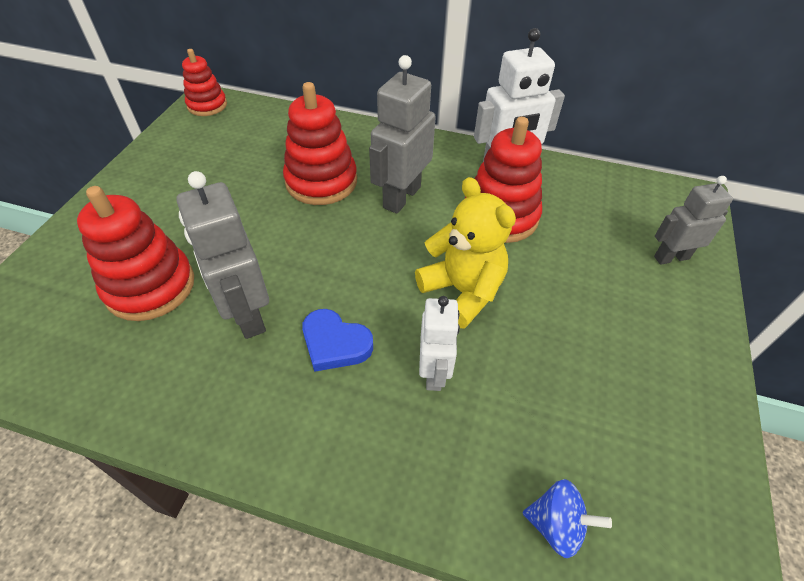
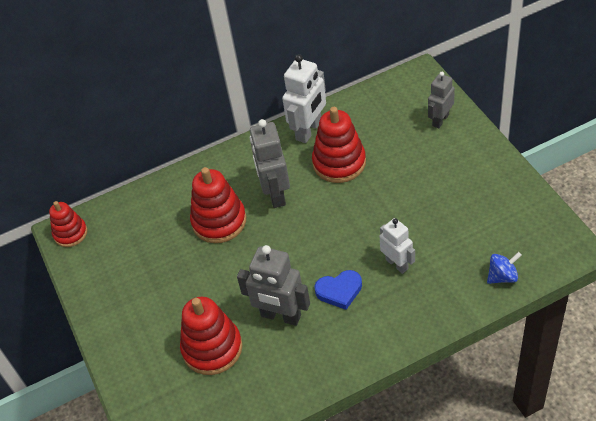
camera: 35 degrees left, 0 degrees up
yellow teddy bear [415,177,516,329] -> none

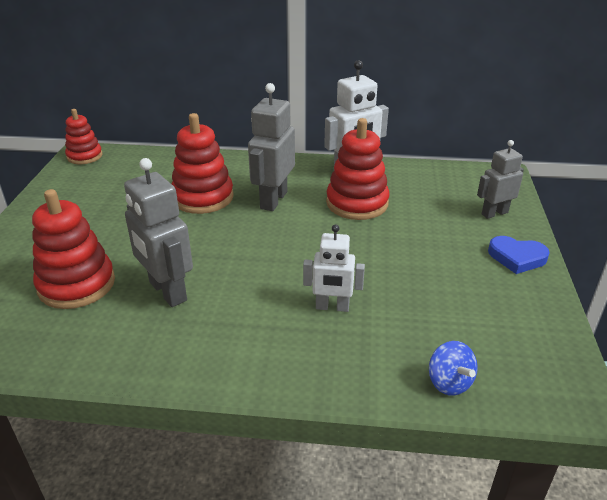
camera: 25 degrees right, 15 degrees down
blue heart [314,270,362,310] -> blue heart moved to [488,236,550,274]
white robot [379,218,415,274] -> white robot turned 105 degrees clockwise [303,224,365,312]
blue spinning top [487,252,522,284] -> blue spinning top turned 60 degrees clockwise [429,341,478,396]

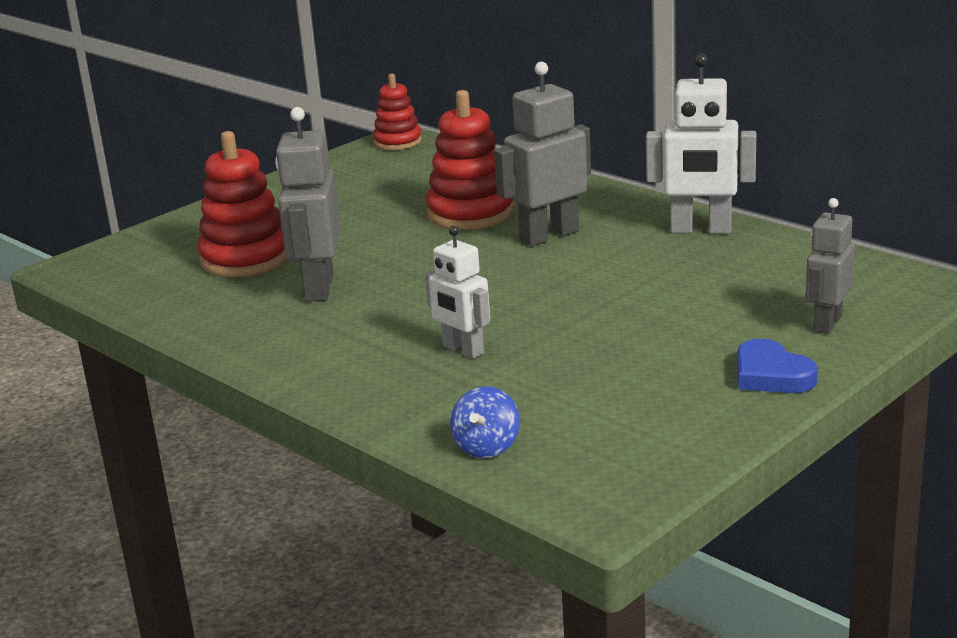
camera: 40 degrees right, 10 degrees down
red stacking toy [326,118,390,220] -> none
grey robot [477,140,524,219] -> grey robot turned 75 degrees counterclockwise [806,198,855,334]

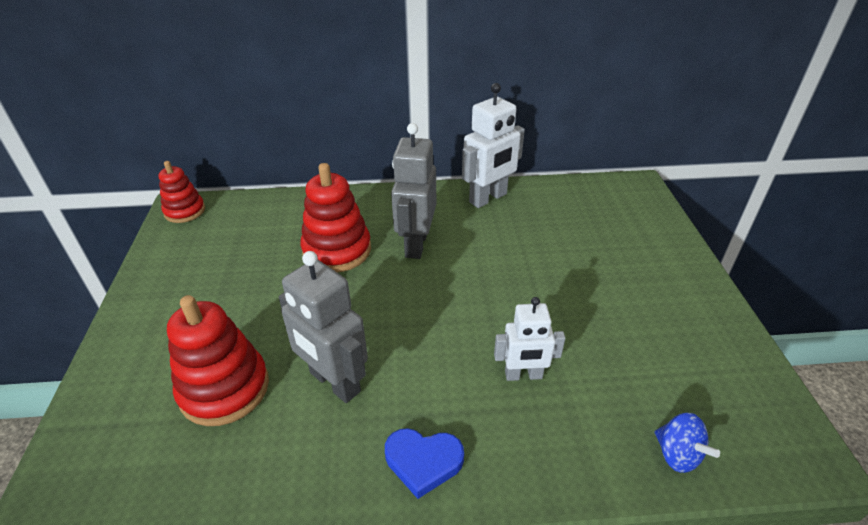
camera: 50 degrees left, 15 degrees up
blue heart [737,339,818,393] -> blue heart moved to [385,428,464,499]
grey robot [806,198,855,334] -> none

